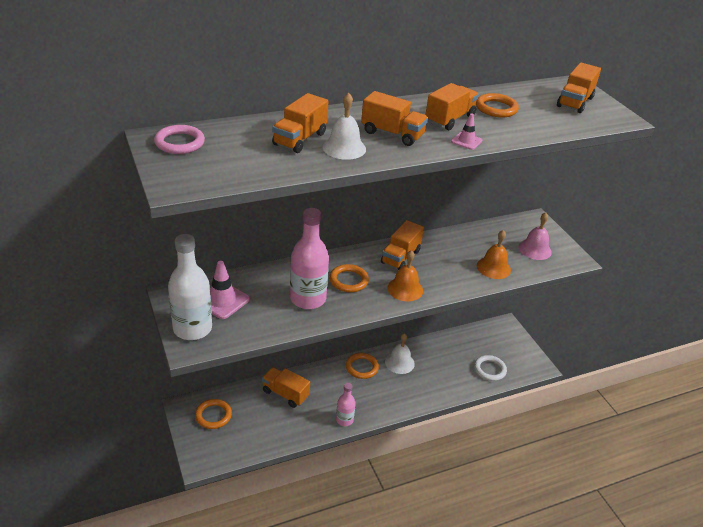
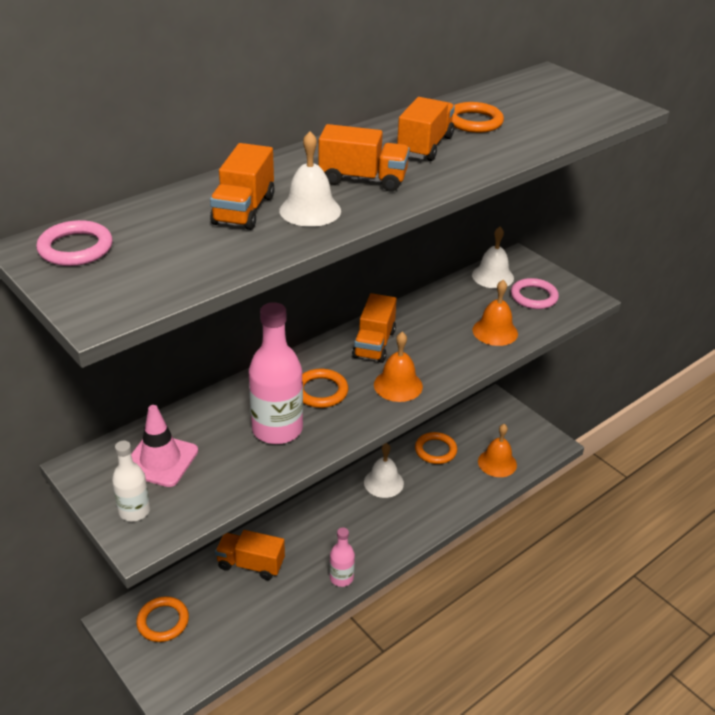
camera: 15 degrees left, 0 degrees up
white bottle [168,234,212,340] -> white bottle [112,441,150,521], size x0.56
orange ring [346,353,379,379] -> orange ring moved to [415,432,457,464]
pink traffic cone [451,113,482,150] -> none
white ring [474,355,507,381] -> orange bell [478,424,517,477]
pink bell [518,212,552,260] -> pink ring [511,278,559,309]
orange truck [557,62,601,113] -> none
none -> white bell [472,227,514,289]

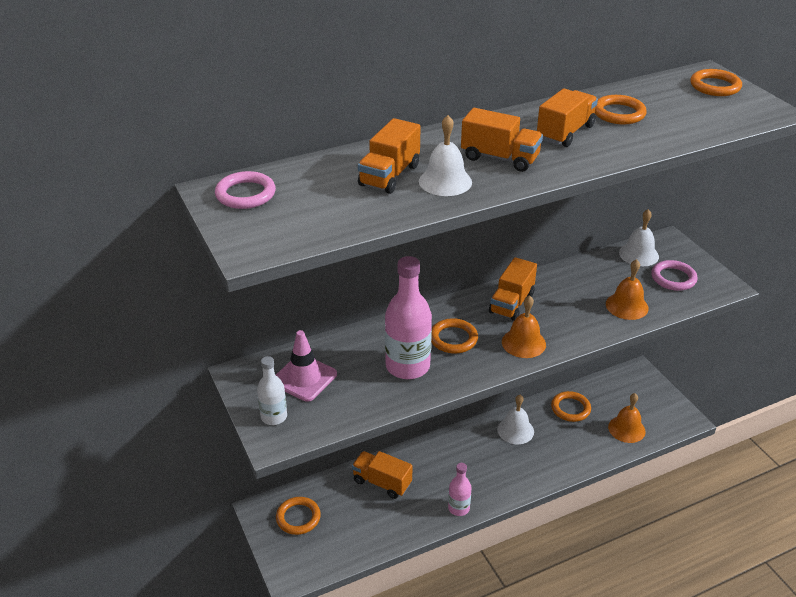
camera: 15 degrees right, 0 degrees up
none -> orange ring [690,69,742,96]

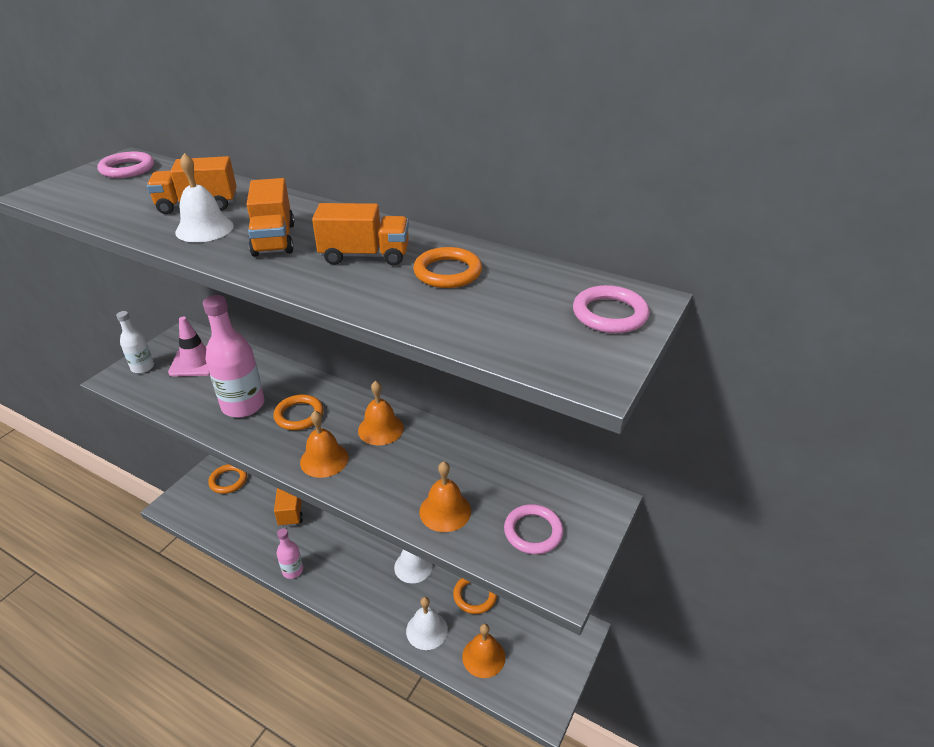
camera: 55 degrees right, 0 degrees up
orange truck [489,257,537,321] -> orange bell [358,381,404,445]
white bell [619,209,659,266] -> white bell moved to [406,597,448,650]
orange ring [690,69,742,96] -> pink ring [573,285,649,333]

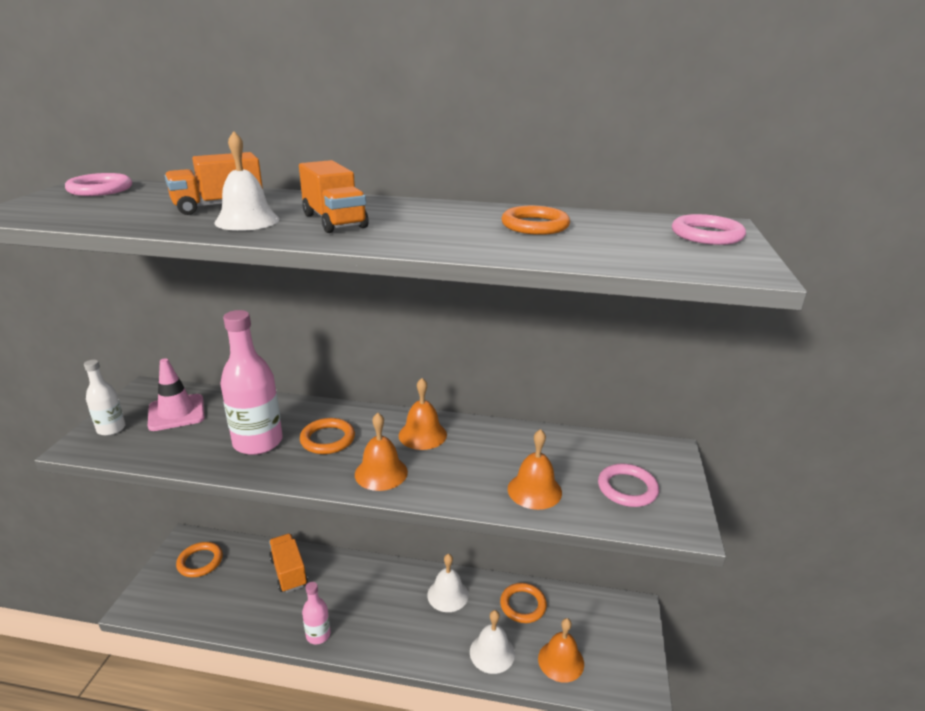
camera: 20 degrees left, 10 degrees down
orange truck [312,203,409,266] -> none

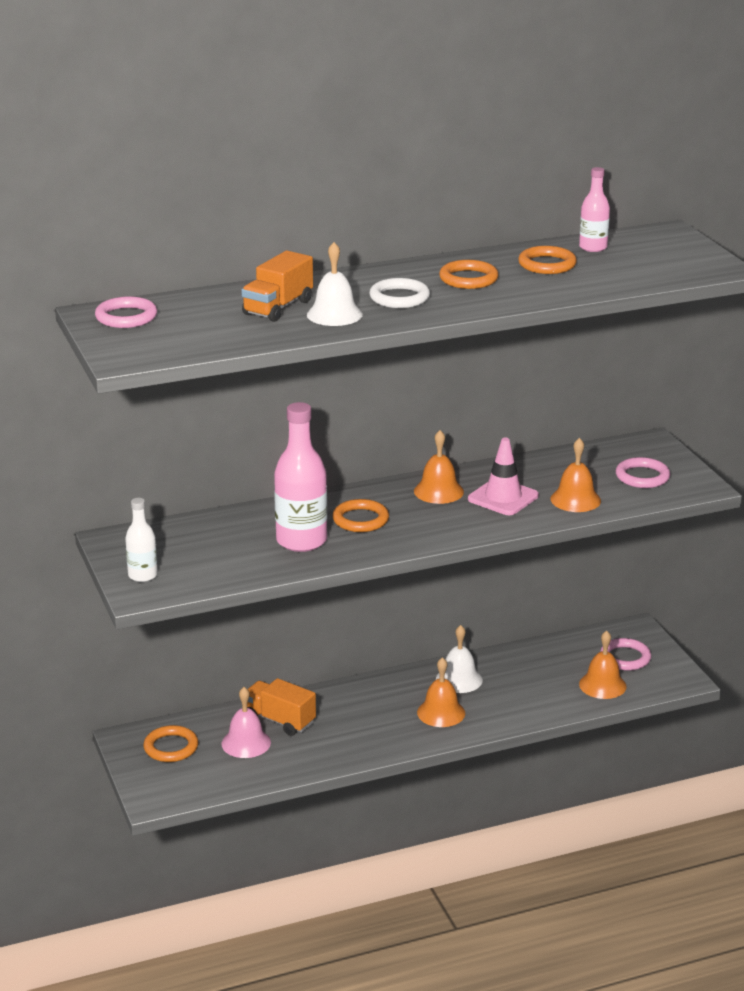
camera: 30 degrees left, 0 degrees up
pink traffic cone [148,358,205,431] -> pink traffic cone moved to [468,438,539,515]
orange truck [299,160,368,233] -> white ring [369,278,430,308]
pink bottle [302,582,331,645] -> pink bottle moved to [579,167,610,252]
orange bell [355,413,408,491] -> orange bell moved to [417,657,465,727]
white bell [470,610,515,674] -> none
orange ring [500,583,547,623] -> orange ring moved to [439,260,499,289]
pink ring [672,214,746,245] -> pink ring moved to [600,638,651,671]
none -> pink bell [221,687,271,758]

